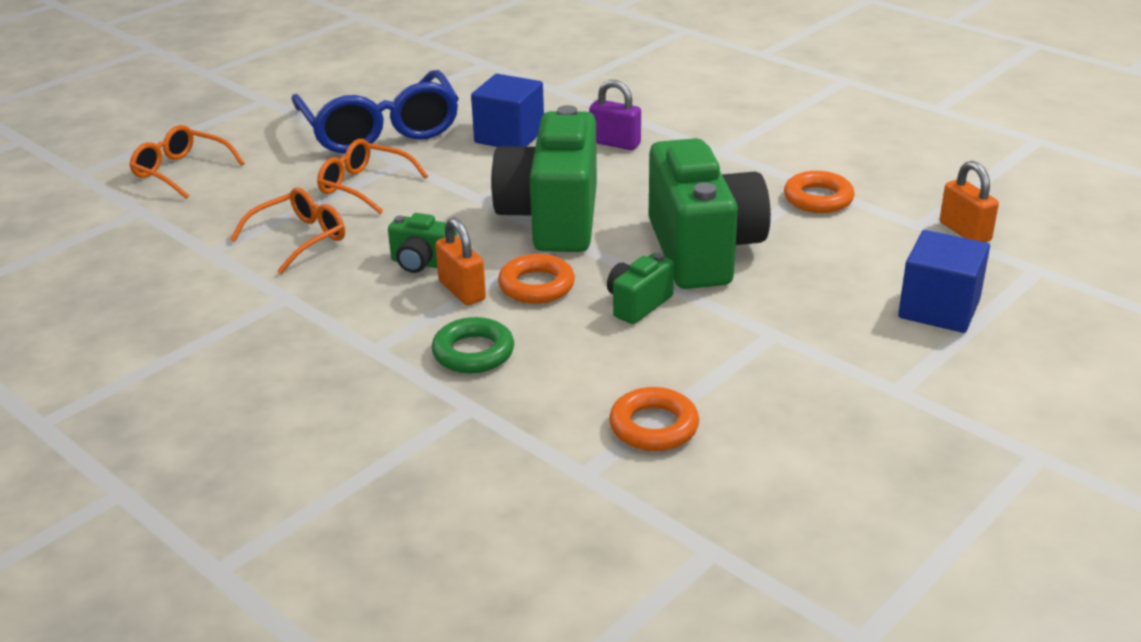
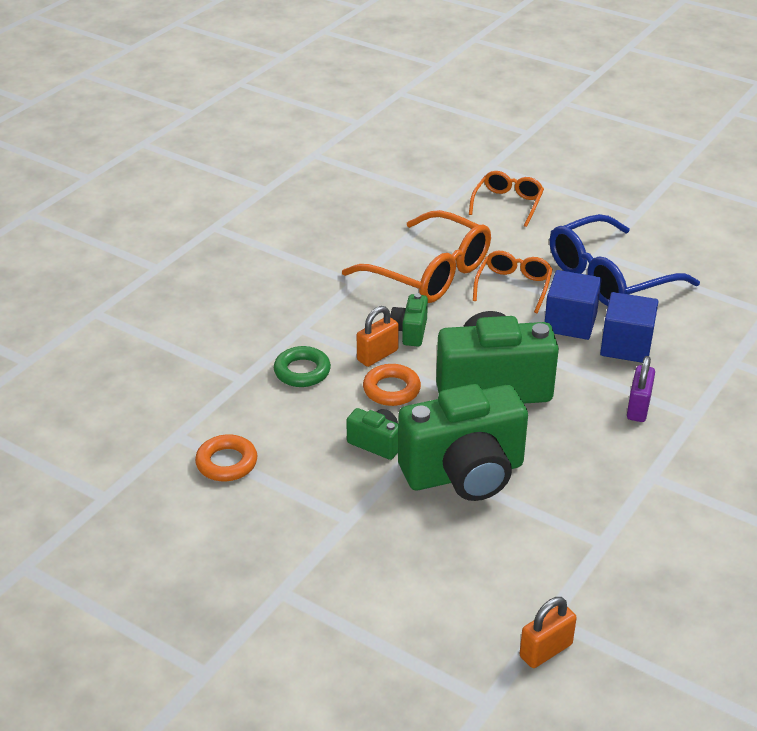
camera: 80 degrees right, 5 degrees up
orange glasses [230,187,345,274] -> orange glasses [342,210,491,303], size x1.79
orange ring [784,171,855,213] -> none
blue cube [898,230,990,333] -> blue cube moved to [545,270,602,340]

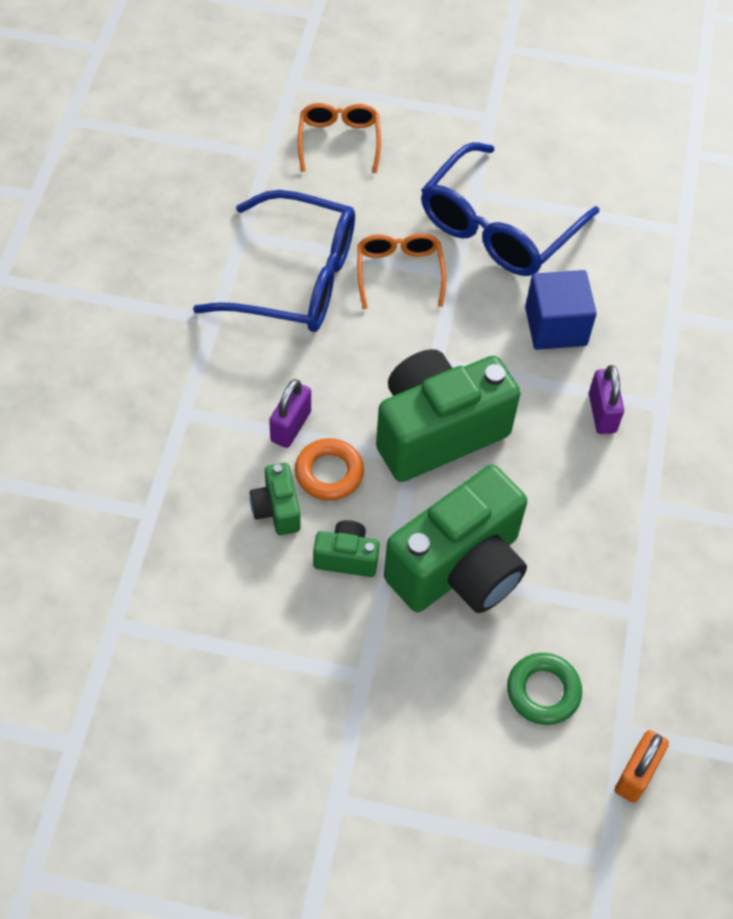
camera: 25 degrees left, 20 degrees up
orange ring [195,434,257,481] -> none
green ring [274,346,331,387] -> green ring moved to [507,653,582,725]
orange glasses [342,210,491,303] -> blue glasses [193,190,355,332]
orange padlock [357,306,399,367] -> purple padlock [269,379,311,448]
green camera [390,293,428,346] -> green camera moved to [250,463,300,535]
blue cube [545,270,602,340] -> none

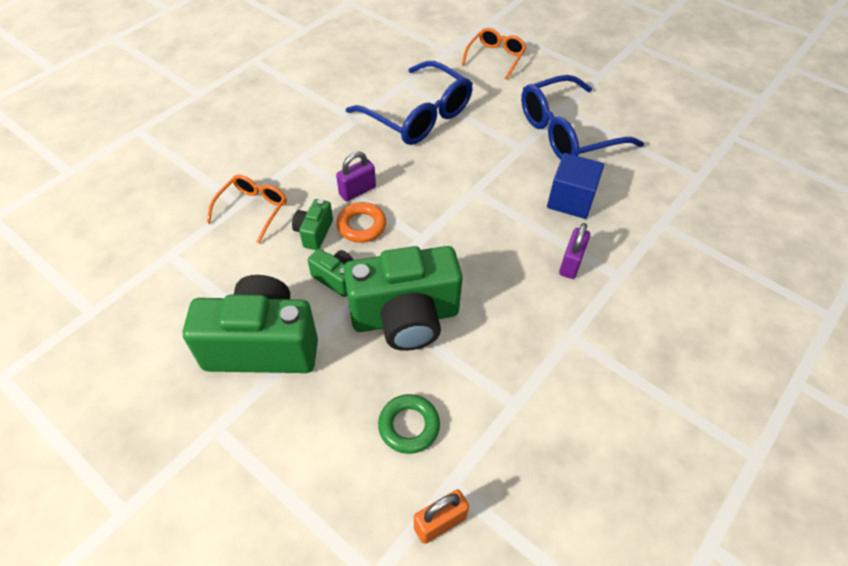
camera: 30 degrees right, 5 degrees down
orange glasses [357,233,446,309] -> orange glasses moved to [207,175,287,244]
green camera [376,349,520,482] -> green camera moved to [183,275,318,373]

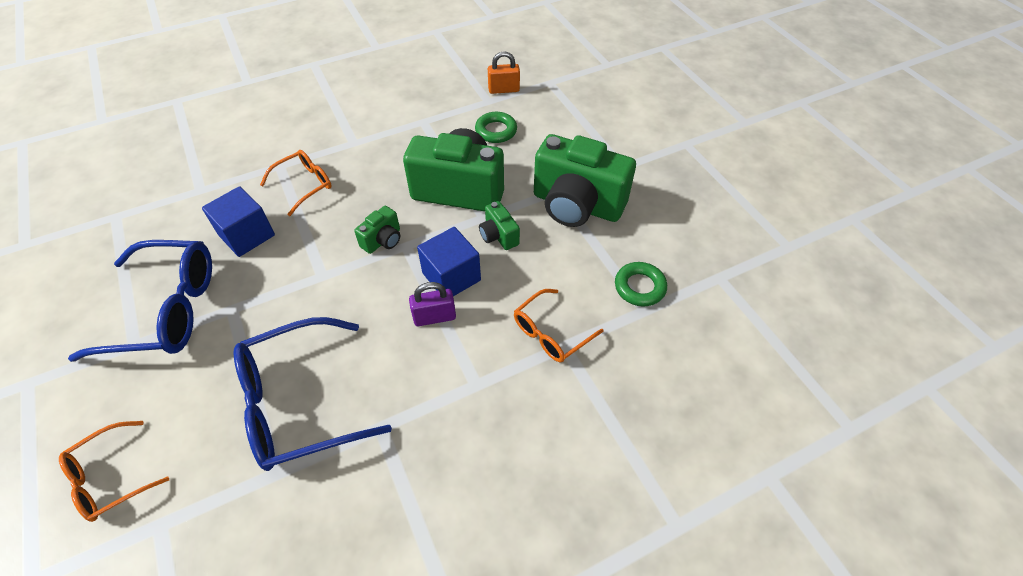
camera: 155 degrees left, 0 degrees up
green camera [292,199,333,250] -> green camera moved to [354,206,400,254]
orange ring [336,202,386,243] -> blue cube [417,227,481,296]
blue glasses [346,61,473,145] -> blue glasses turned 90 degrees counterclockwise [233,317,392,471]
purple padlock [559,223,590,279] -> orange glasses [260,150,332,216]
none -> green ring [615,262,667,306]

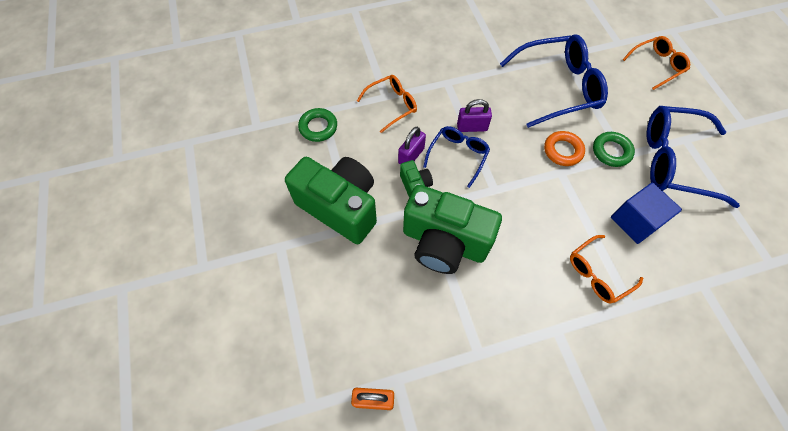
camera: 170 degrees left, 10 degrees up
green camera [354,206,400,254] -> none
blue cube [417,227,481,296] -> blue glasses [423,126,490,188]
green ring [475,112,517,143] -> green ring moved to [593,132,635,167]
none -> purple padlock [398,127,426,165]
none -> orange ring [544,131,585,166]

